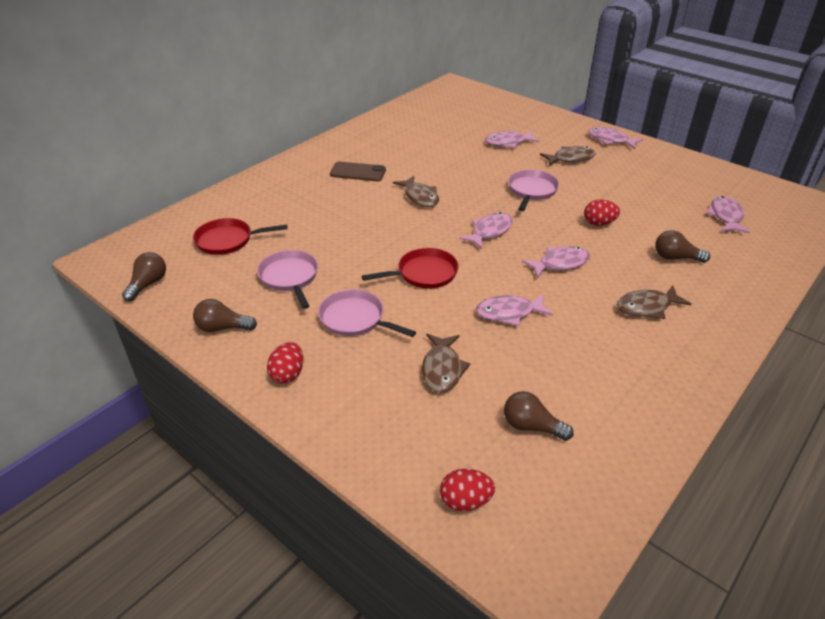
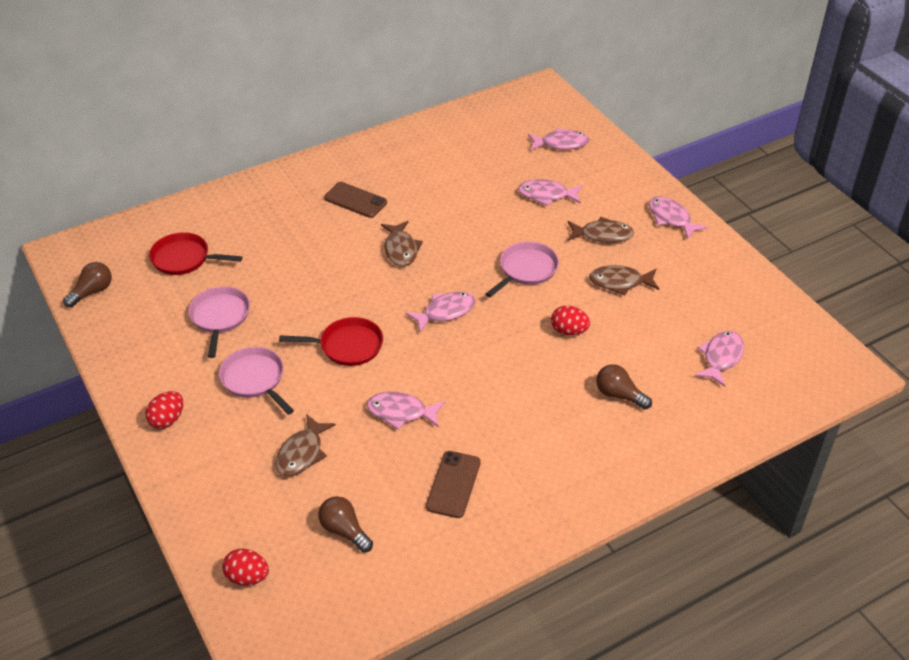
camera: 20 degrees right, 5 degrees up
brown light bulb [193,299,257,332] -> none
pink fish [522,246,590,278] -> pink fish moved to [528,128,589,150]
brown fish [617,286,691,319] -> brown fish moved to [589,265,659,296]
none -> brown phone [426,451,481,518]

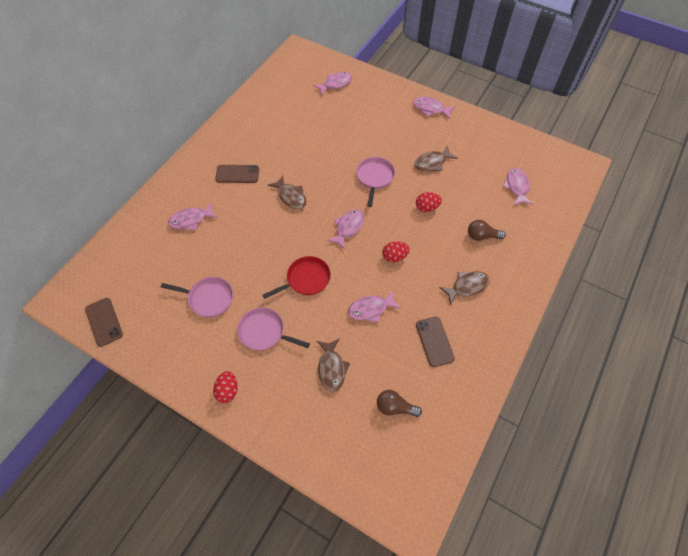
camera: 30 degrees left, 15 degrees up
brown light bulb [63,262,112,308] -> brown phone [85,298,123,347]
red pan [149,232,242,275] -> none
pink pan [188,286,250,358] -> pink pan turned 135 degrees clockwise [161,277,233,317]
red egg [222,549,269,585] -> red egg moved to [382,241,410,262]
pink fish [518,179,582,206] -> pink fish moved to [168,203,217,230]
brown fish [568,217,634,243] -> brown fish moved to [439,271,490,305]

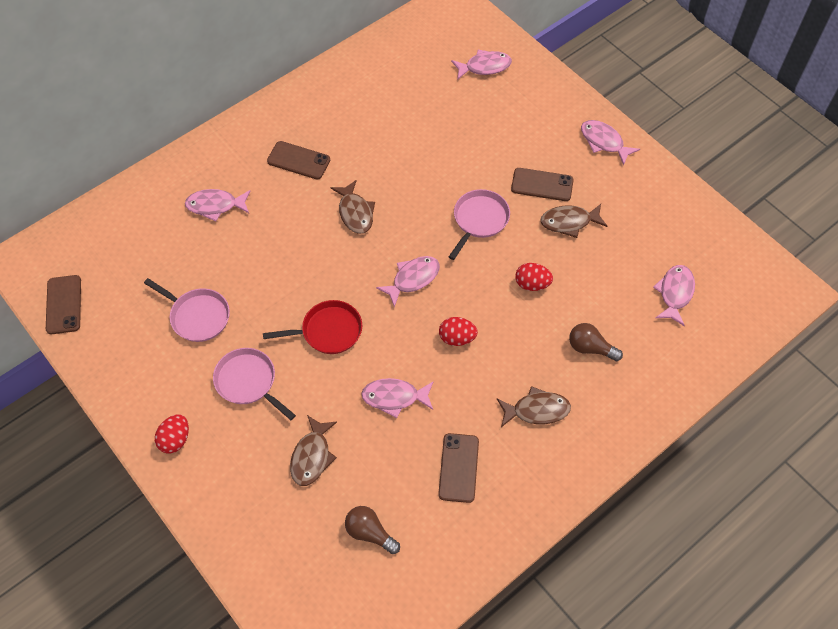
camera: 20 degrees right, 0 degrees up
none -> brown phone [511,168,574,201]

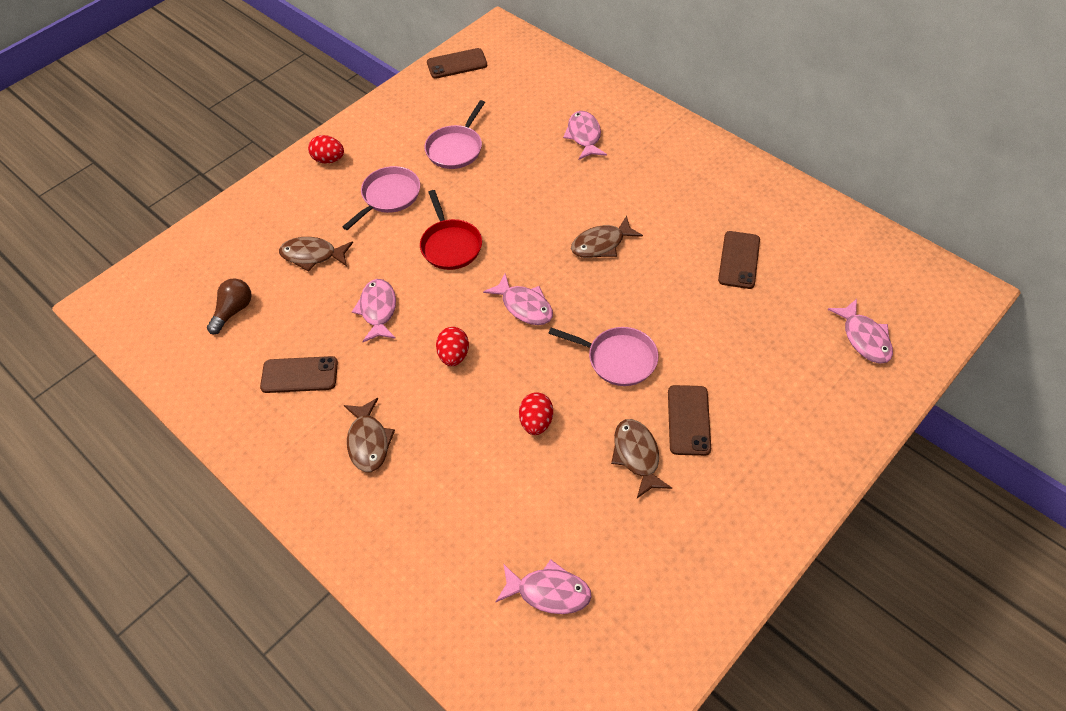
camera: 85 degrees right, 5 degrees down
brown phone [267,141,330,179] -> brown phone moved to [718,231,760,289]
brown light bulb [569,323,623,361] -> none
pink fish [581,120,640,165] -> none

